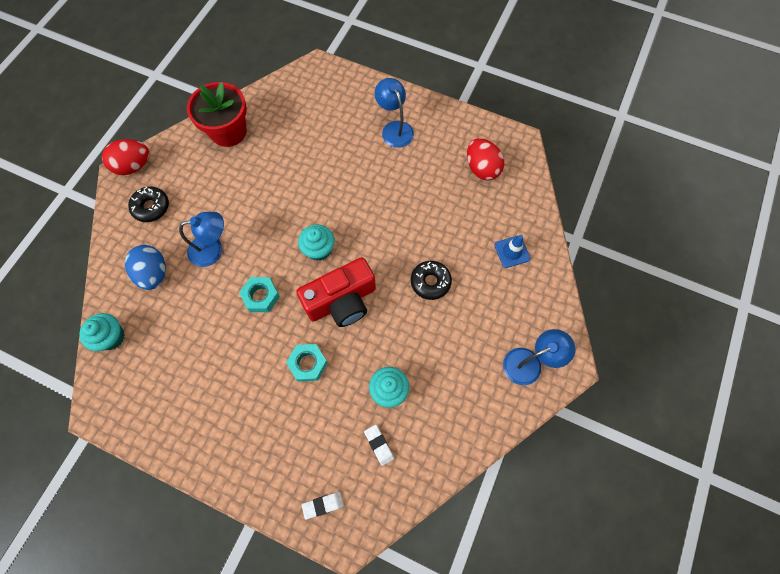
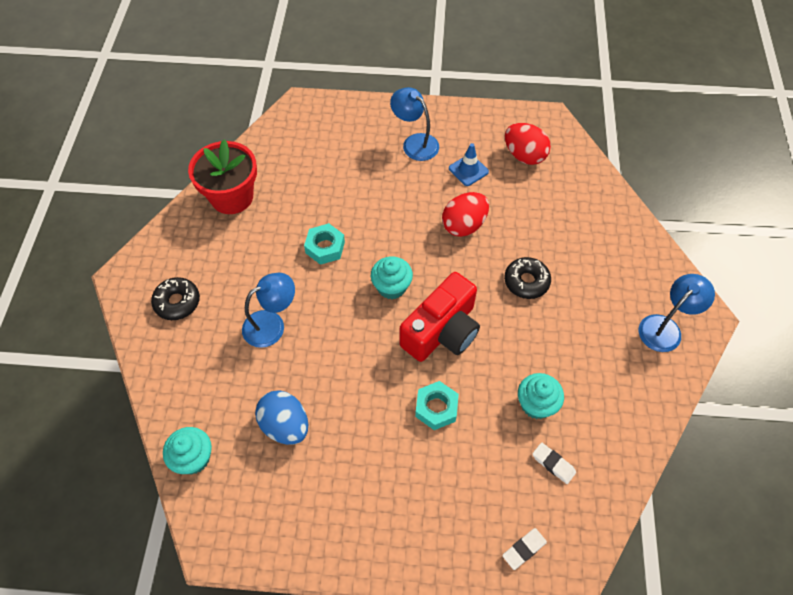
camera: 20 degrees left, 10 degrees down
red egg [102,139,149,175] -> red egg moved to [442,192,489,237]
blue egg [125,245,166,290] -> blue egg moved to [255,390,308,445]
turquoise nut [239,277,280,312] -> turquoise nut moved to [304,223,345,265]
blue traffic cone [494,235,530,268] -> blue traffic cone moved to [449,143,489,186]

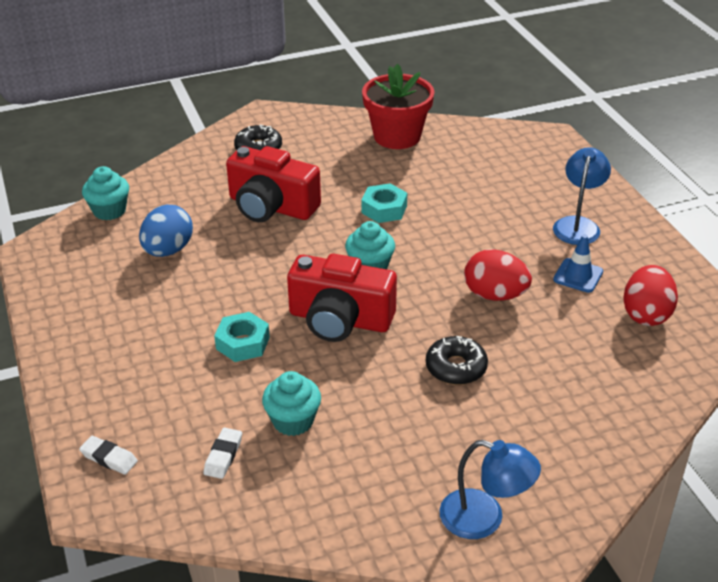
camera: 65 degrees right, 20 degrees down
blue lamp [242,273,295,348] -> red camera [226,146,321,222]

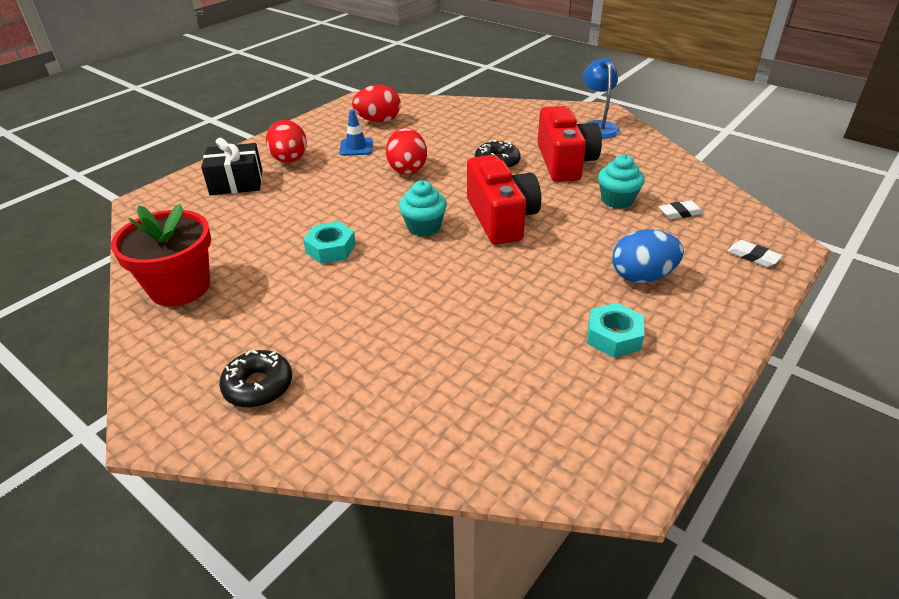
camera: 120 degrees left, 0 degrees up
white eraser [79,436,138,475] -> white eraser turned 45 degrees counterclockwise [727,240,782,267]
turquoise cupcake [82,166,129,220] -> none
blue egg [139,205,193,257] -> blue egg moved to [612,230,684,283]
turquoise nut [214,312,270,362] -> turquoise nut moved to [587,303,644,358]
red camera [226,146,321,222] -> red camera moved to [537,106,602,182]
blue lamp [553,147,611,245] -> red egg [266,120,307,163]
none -> black gift [201,138,262,195]

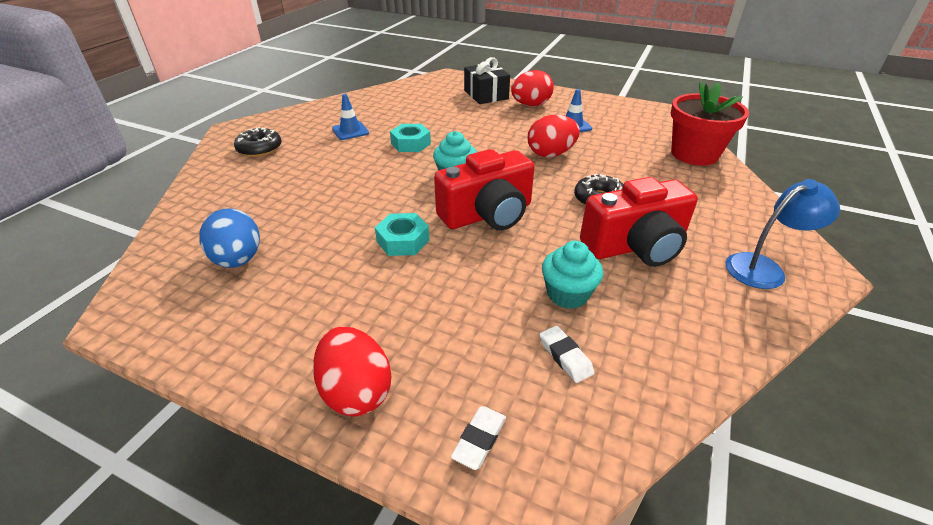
camera: 75 degrees right, 0 degrees up
red flower pot [111,204,211,306] -> red flower pot moved to [671,81,749,166]
red egg [352,85,401,122] -> red egg moved to [313,327,391,416]
turquoise nut [587,303,644,358] -> turquoise nut moved to [375,213,429,256]
blue egg [612,230,684,283] -> blue egg moved to [199,208,260,268]
none -> blue traffic cone [332,94,369,140]

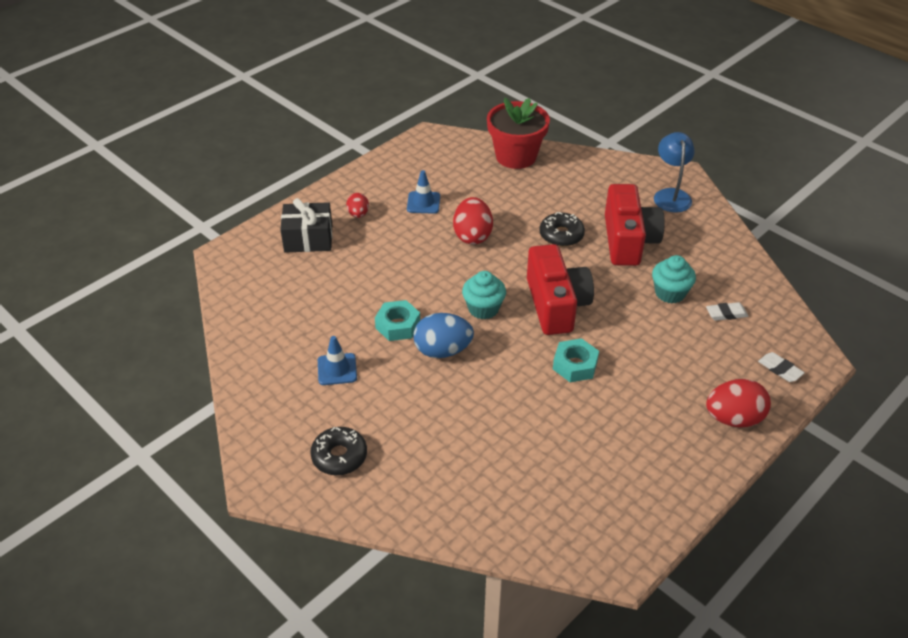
camera: 70 degrees left, 5 degrees up
blue egg [199,208,260,268] -> blue egg moved to [413,313,474,358]
red egg [511,70,554,106] -> red egg [346,193,369,218], size x0.58

